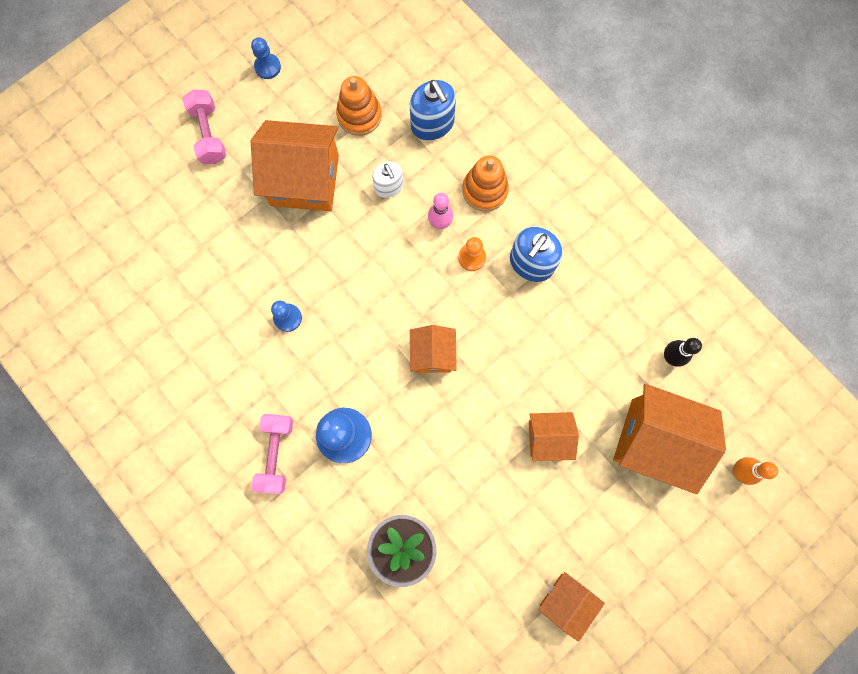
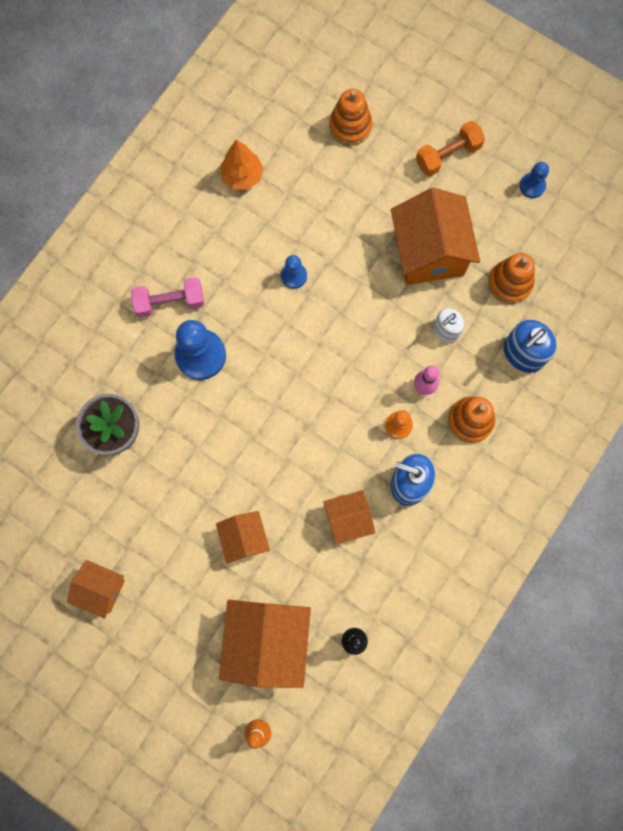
camera: 75 degrees right, 0 degrees up
pink dumbbell [182,90,227,164] -> orange dumbbell [416,121,485,177]
orange house [410,325,457,373] -> orange house moved to [323,490,375,544]
none -> orange tree [220,139,263,190]
none -> orange stacking toy [329,89,372,146]

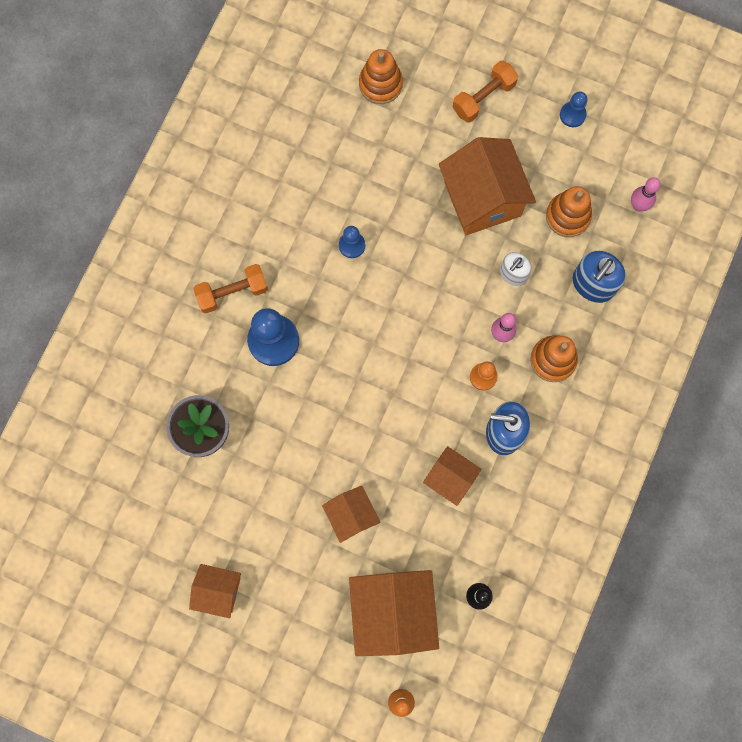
camera: 10 degrees left, 0 degrees up
pink dumbbell [131,277,204,318] -> orange dumbbell [193,264,268,313]
orange tree [220,139,263,190] -> none
orange house [323,490,375,544] -> orange house turned 60 degrees clockwise [423,446,482,506]
none -> pink bowling pin [631,178,661,212]

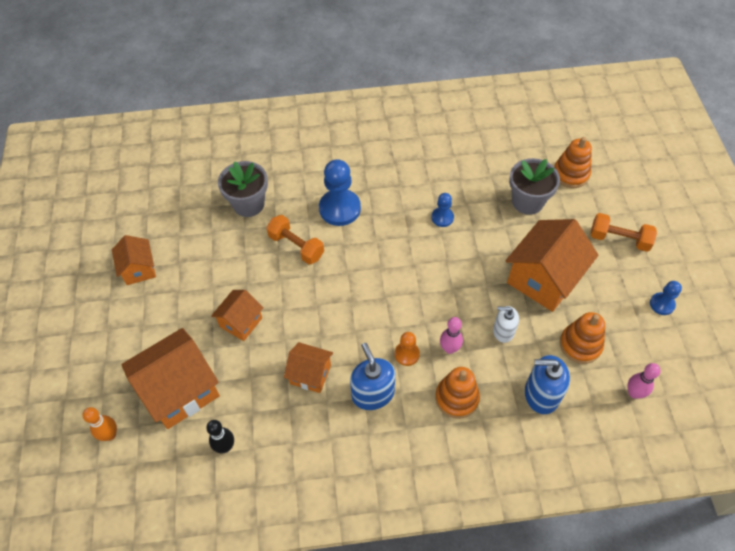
camera: 60 degrees right, 20 degrees down
orange dumbbell [193,264,268,313] -> orange dumbbell moved to [266,215,324,264]
orange house [423,446,482,506] -> orange house turned 75 degrees counterclockwise [284,342,333,393]
none -> grey flower pot [509,158,560,215]

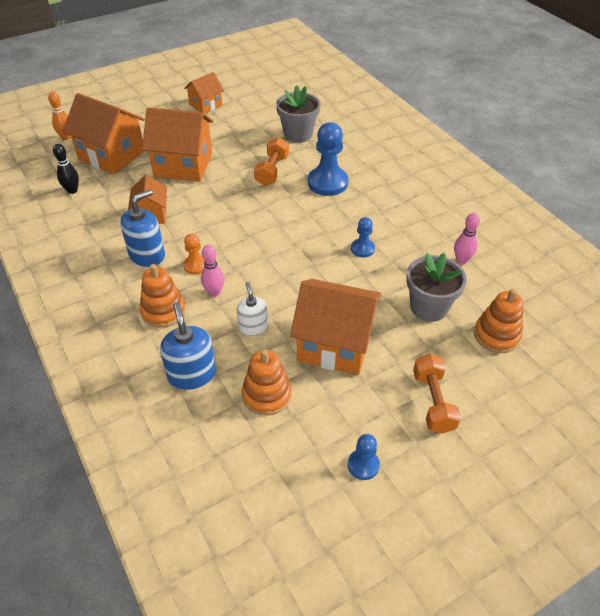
camera: 65 degrees right, 10 degrees down
orange house [211,290,264,341] -> orange house [142,107,214,181], size x1.79
pink bowling pin [628,363,660,399] -> pink bowling pin moved to [454,213,480,264]

